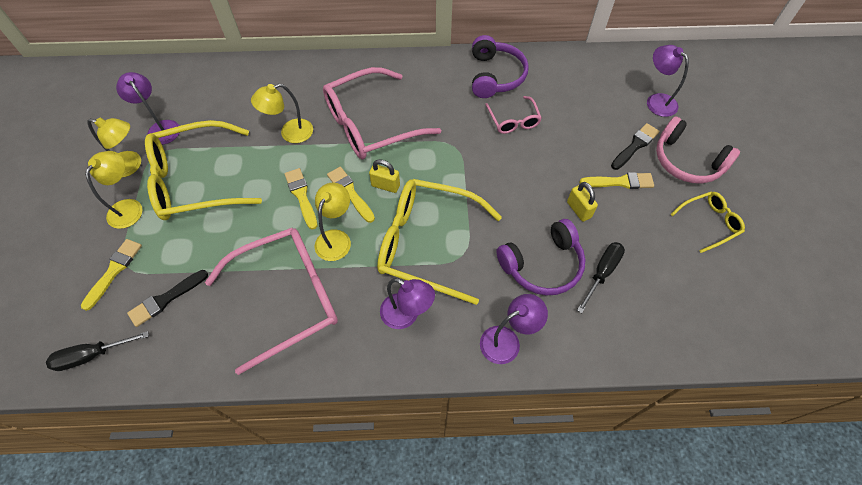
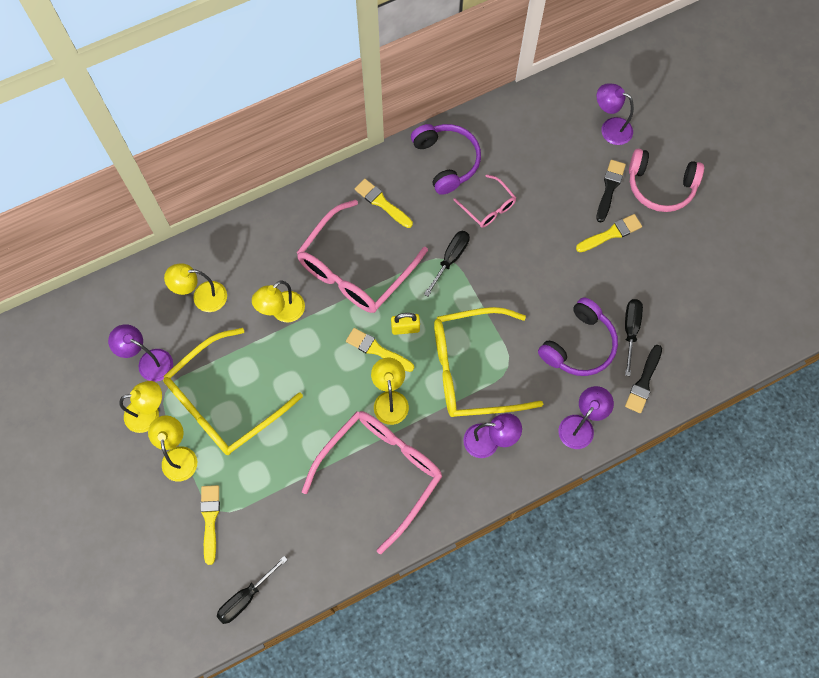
camera: 25 degrees left, 10 degrees up
black brush [127,270,208,327] -> black brush moved to [625,345,662,413]
yellow brush [284,168,317,230] -> yellow brush moved to [355,179,413,228]
yellow padlock [567,182,598,222] -> none
yellow glasses [670,191,745,253] -> none
none -> yellow lamp [164,263,227,312]
none -> black screwdriver [424,231,470,296]

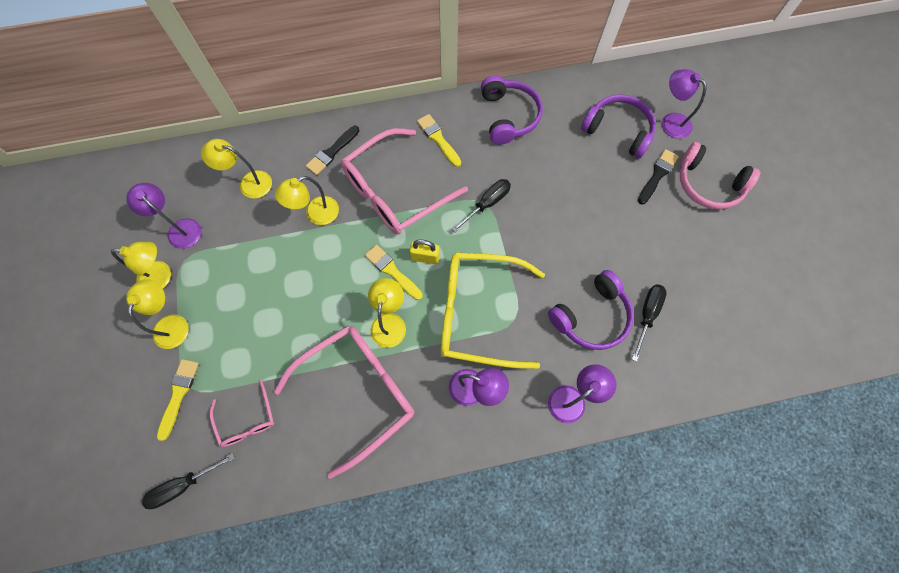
camera: 15 degrees right, 0 degrees up
yellow glasses [163,328,303,455] -> none
pink glasses [454,174,516,228] -> pink glasses moved to [210,379,274,447]
yellow brush [576,214,642,252] -> none
black brush [625,345,662,413] -> black brush moved to [306,126,359,175]
none -> purple headphones [581,94,656,159]

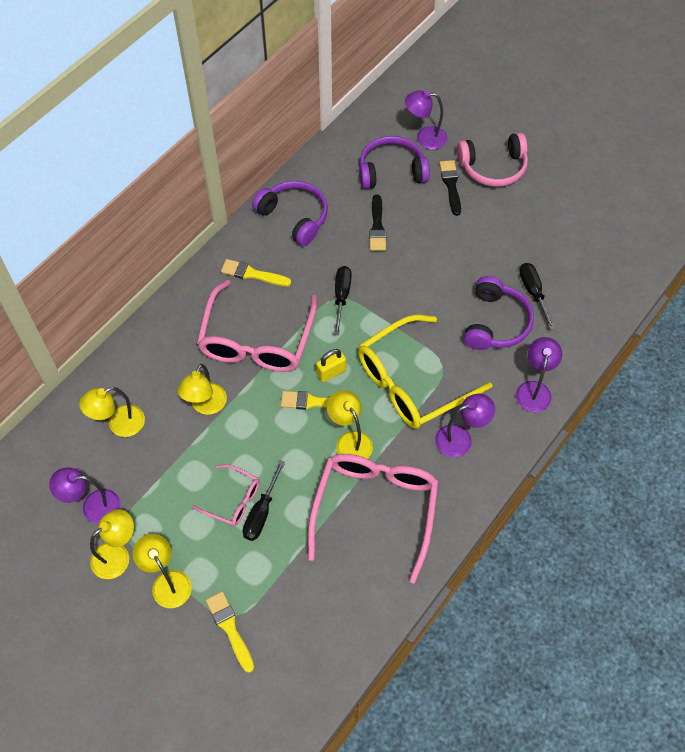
camera: 40 degrees left, 10 degrees down
black screwdriver [142,453,235,509] -> black screwdriver moved to [243,460,285,541]
pink glasses [210,379,274,447] -> pink glasses moved to [192,465,259,526]
black brush [306,126,359,175] -> black brush moved to [369,195,386,251]

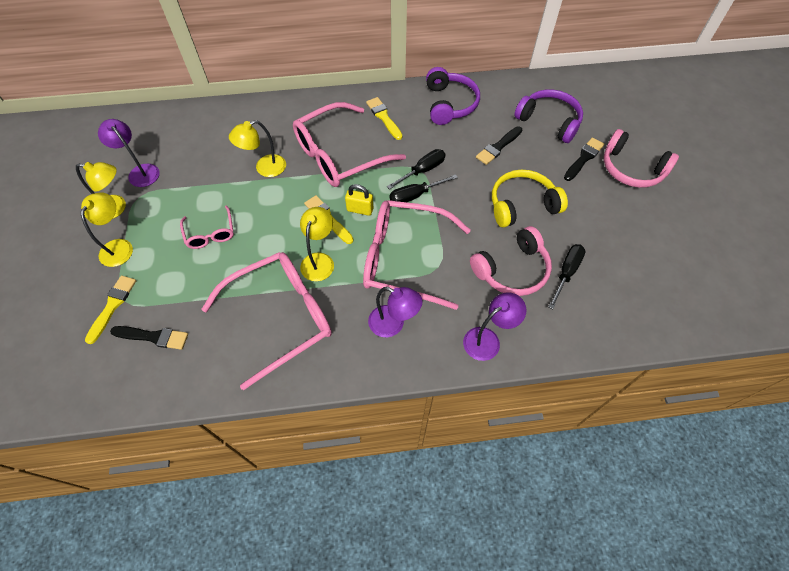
camera: 45 degrees right, 0 degrees up
yellow lamp [79,387,145,437] -> none
black screwdriver [243,460,285,541] -> black screwdriver moved to [389,174,458,202]
yellow glasses [358,315,492,429] -> pink glasses [363,200,471,310]
purple lamp [405,90,447,150] -> none
purple headphones [464,276,534,350] -> pink headphones [470,226,552,296]
none -> black brush [110,326,188,350]
none -> yellow headphones [492,170,568,227]

